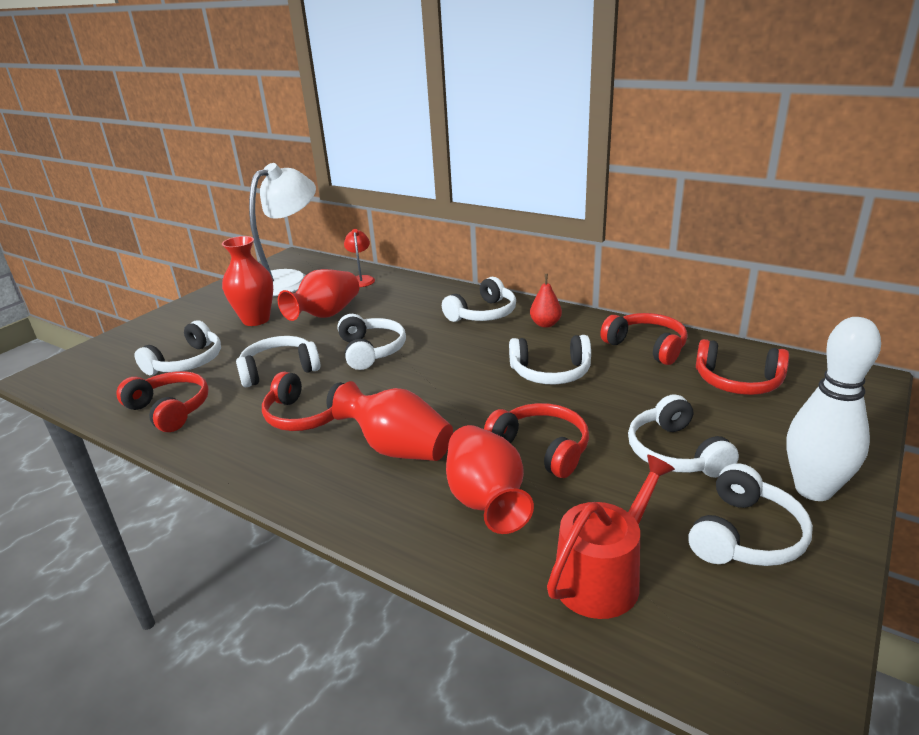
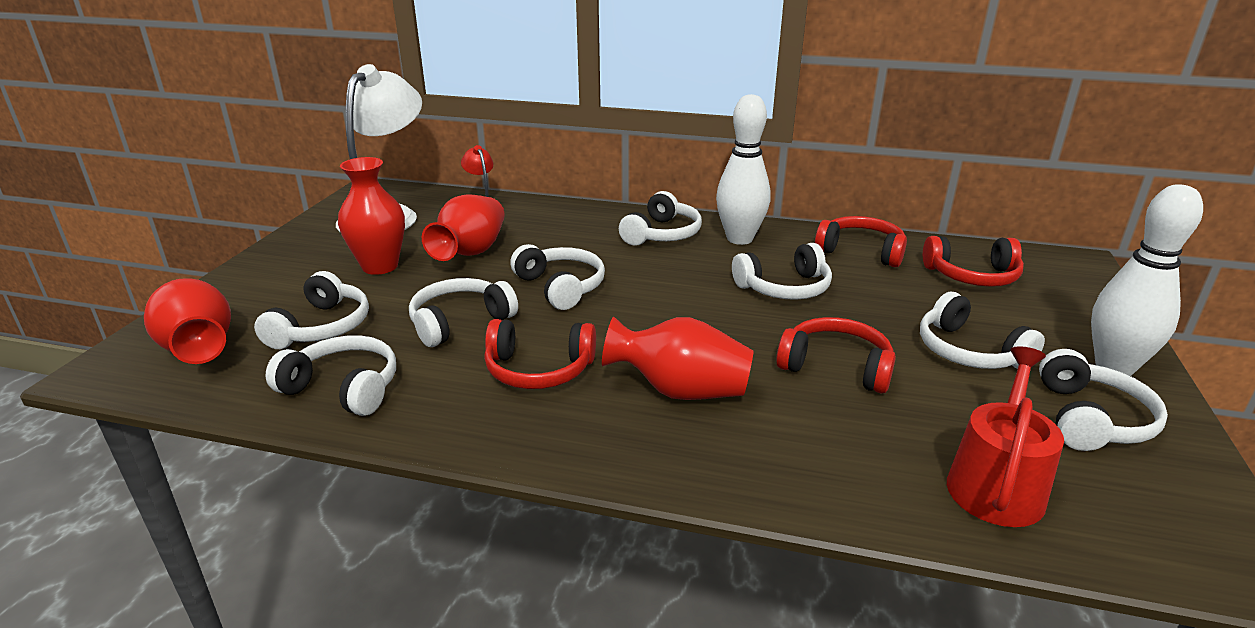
camera: 20 degrees left, 0 degrees up
red headphones [116,371,209,432] -> white headphones [266,335,396,416]
red vase [446,425,534,534] -> red vase moved to [144,278,231,364]
red pear [530,274,562,328] -> white bowling pin [716,94,771,245]

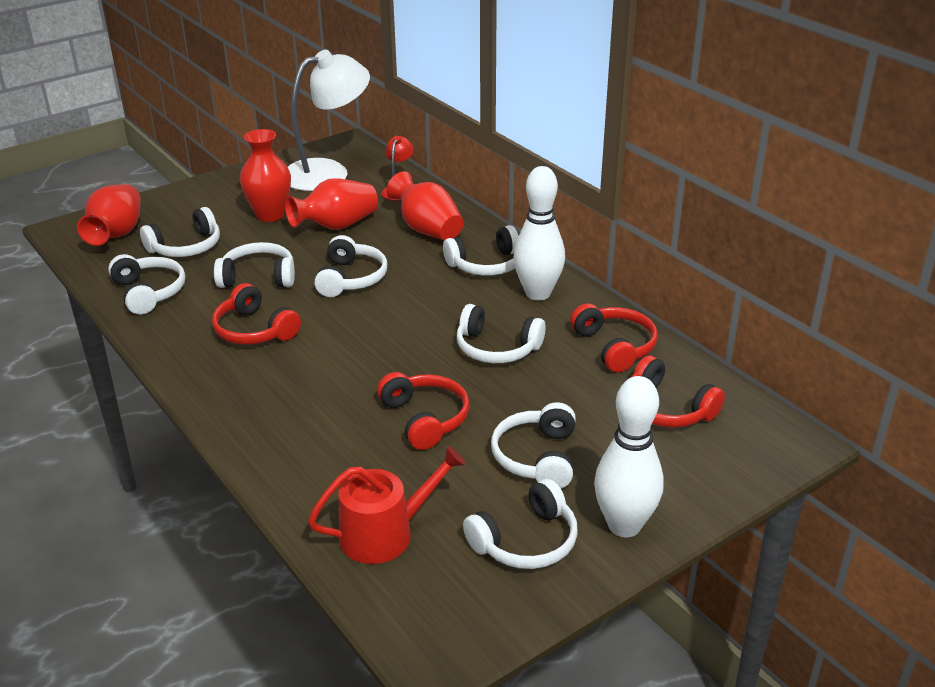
camera: 40 degrees right, 5 degrees up
red vase [602,317,754,400] -> red vase moved to [387,171,464,240]

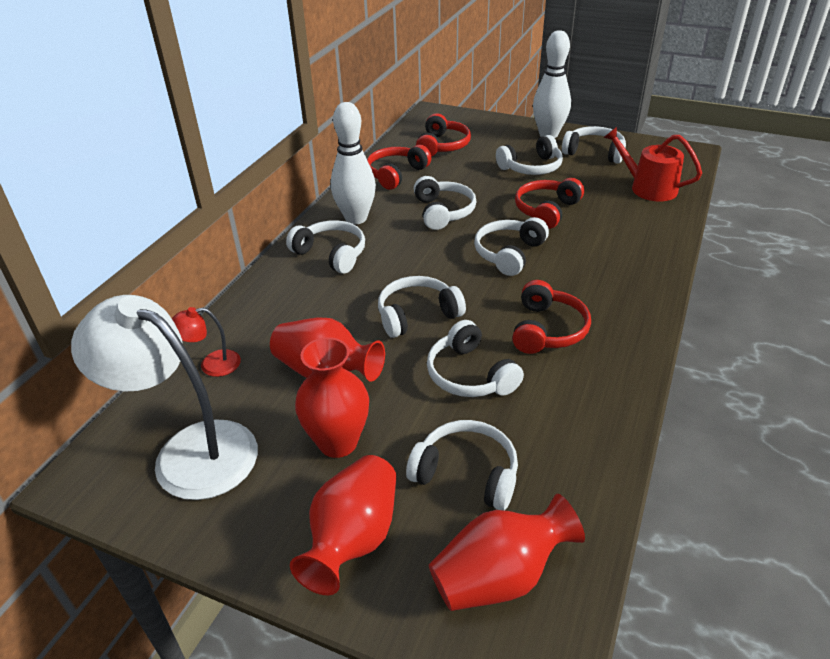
camera: 120 degrees left, 5 degrees up
white headphones [108,254,185,315] -> white headphones moved to [474,217,549,276]
red vase [387,171,464,240] -> red vase moved to [290,455,397,595]

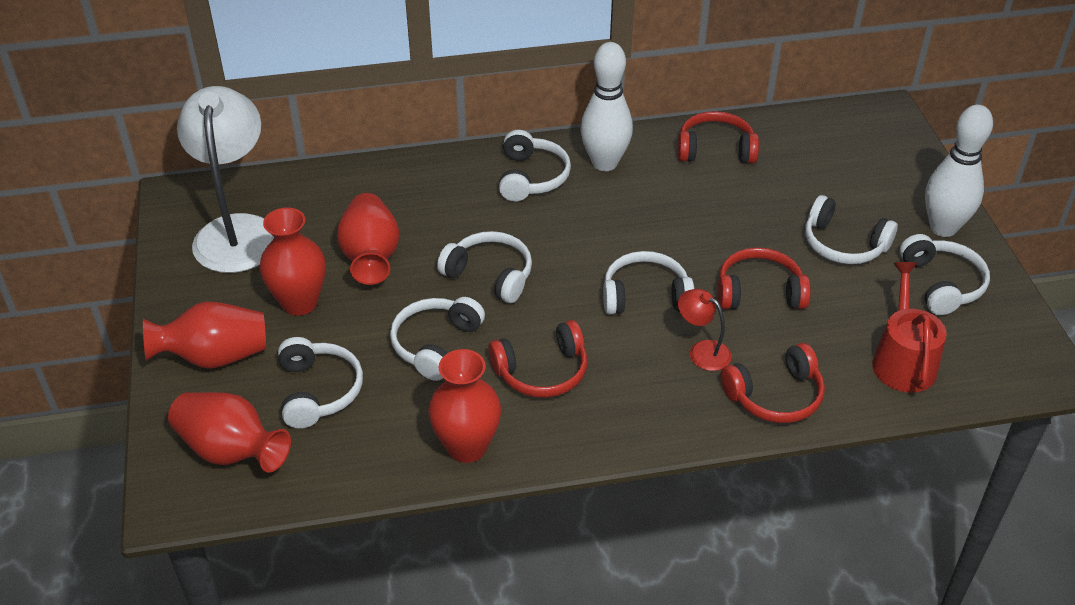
camera: 55 degrees right, 5 degrees up
red lamp [172,307,241,377] -> red lamp moved to [678,289,732,371]
white headphones [414,176,476,230] -> none
red headphones [416,113,471,157] -> red headphones moved to [721,343,825,423]
none -> red vase [428,349,501,463]

